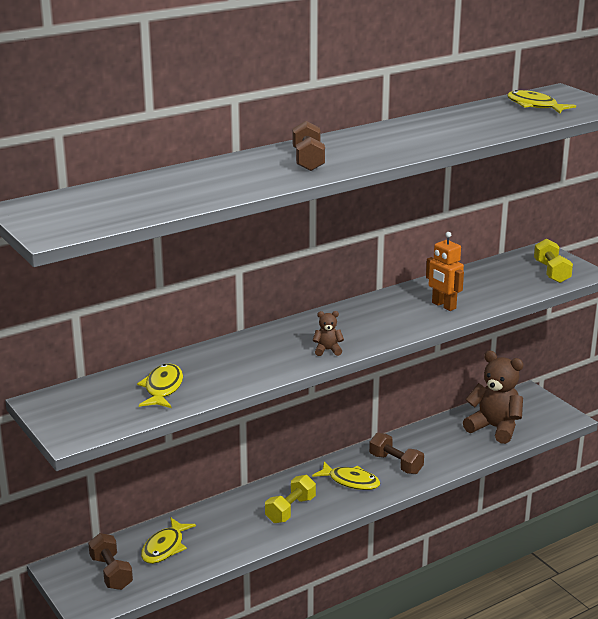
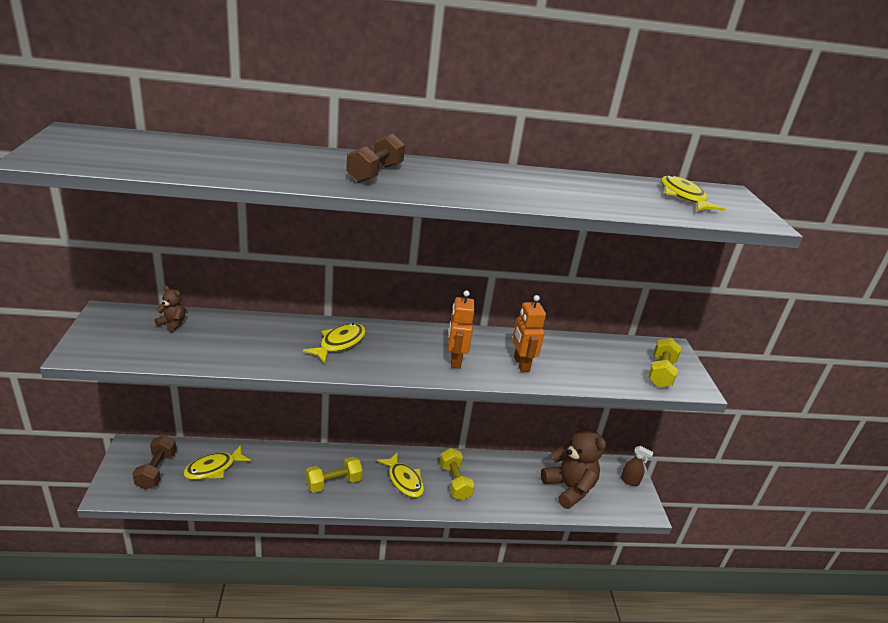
camera: 25 degrees right, 5 degrees up
yellow fish [137,364,183,408] -> yellow fish moved to [303,323,366,364]
brown teddy bear [313,311,344,356] -> brown teddy bear moved to [155,286,185,332]
brown dumbbell [369,432,424,474] -> yellow dumbbell [440,448,475,500]
none -> orange robot [448,290,475,369]
none -> brown spray bottle [621,446,653,486]

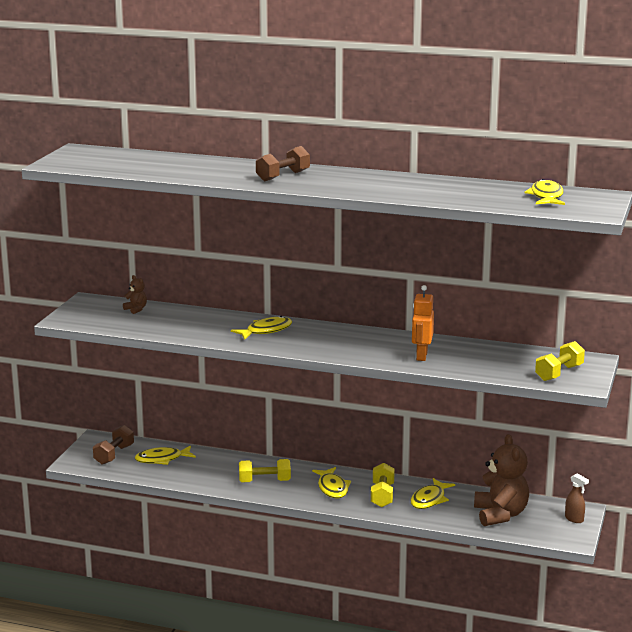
camera: 25 degrees right, 10 degrees down
orange robot [448,290,475,369] -> none
none -> yellow fish [410,478,455,509]

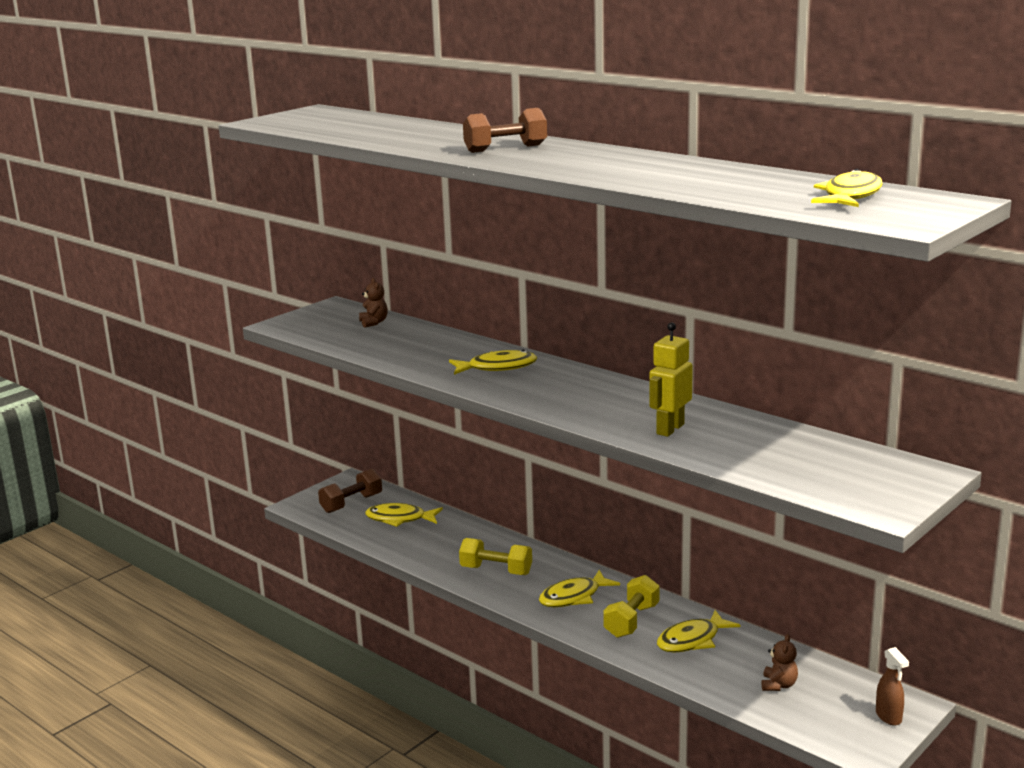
camera: 25 degrees right, 0 degrees up
yellow fish [312,467,351,498] -> yellow fish turned 45 degrees clockwise [539,570,620,607]
orange robot [412,285,434,361] -> yellow robot [649,322,693,437]
brown teddy bear [474,434,529,526] -> brown teddy bear [762,634,798,691], size x0.44
yellow dumbbell [535,341,585,381] -> none

